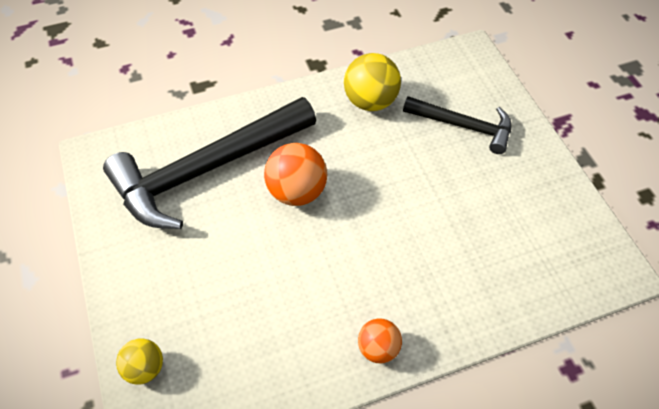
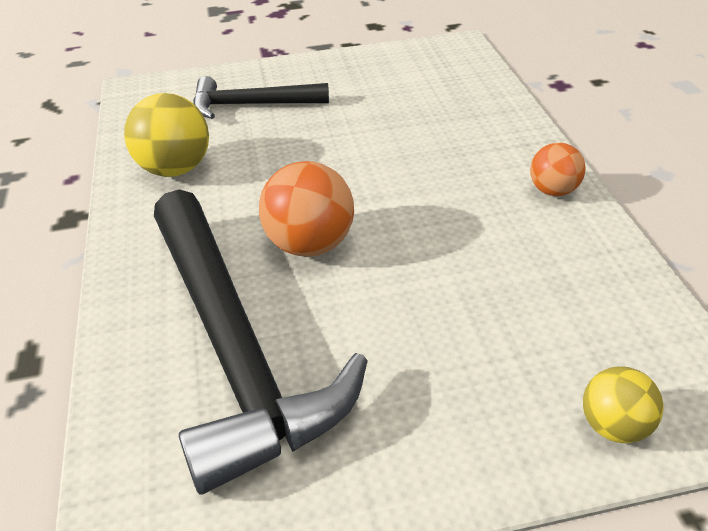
camera: 80 degrees left, 15 degrees down
black hammer [403,96,512,154] -> black hammer turned 120 degrees counterclockwise [193,76,329,119]

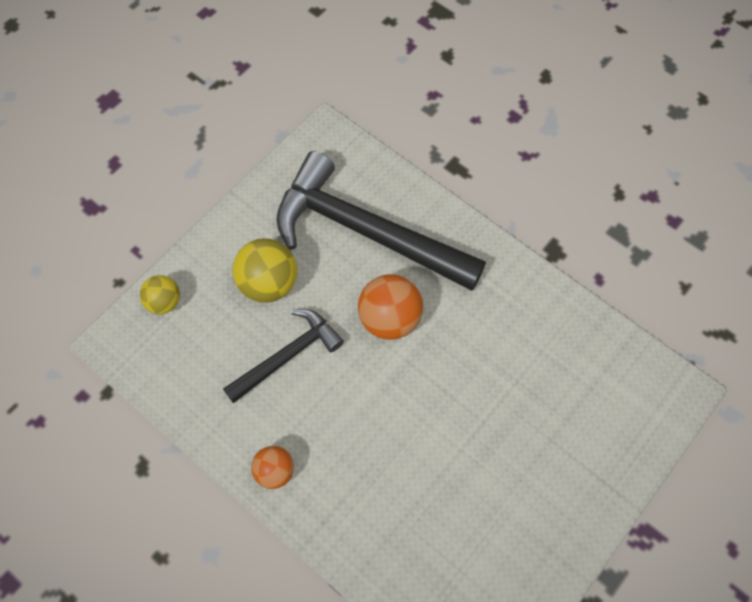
camera: 140 degrees right, 25 degrees up
yellow ball [124,93,209,177] -> yellow ball moved to [233,238,297,303]
black hammer [193,76,329,119] -> black hammer moved to [223,309,344,403]

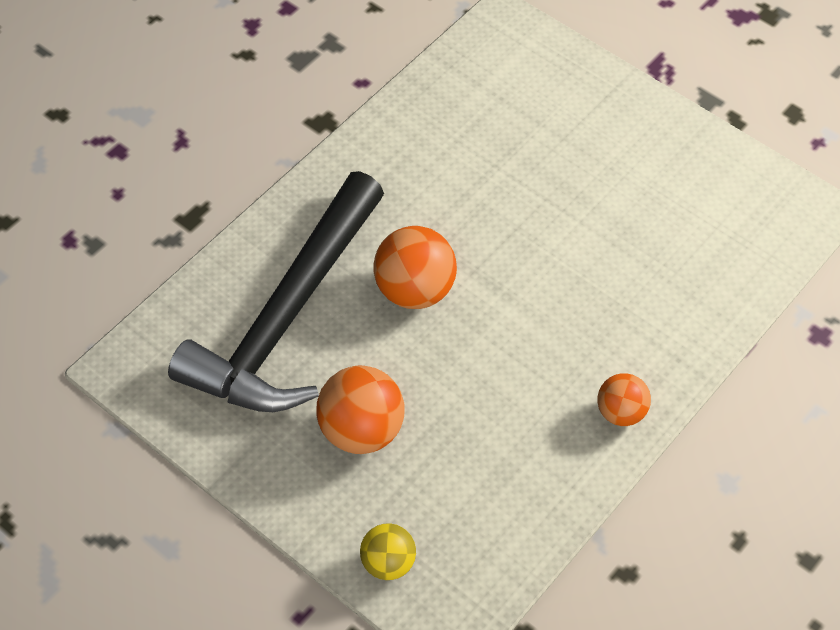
camera: 90 degrees left, 10 degrees down
black hammer [223,309,344,403] -> none
yellow ball [233,238,297,303] -> orange ball [317,365,405,454]

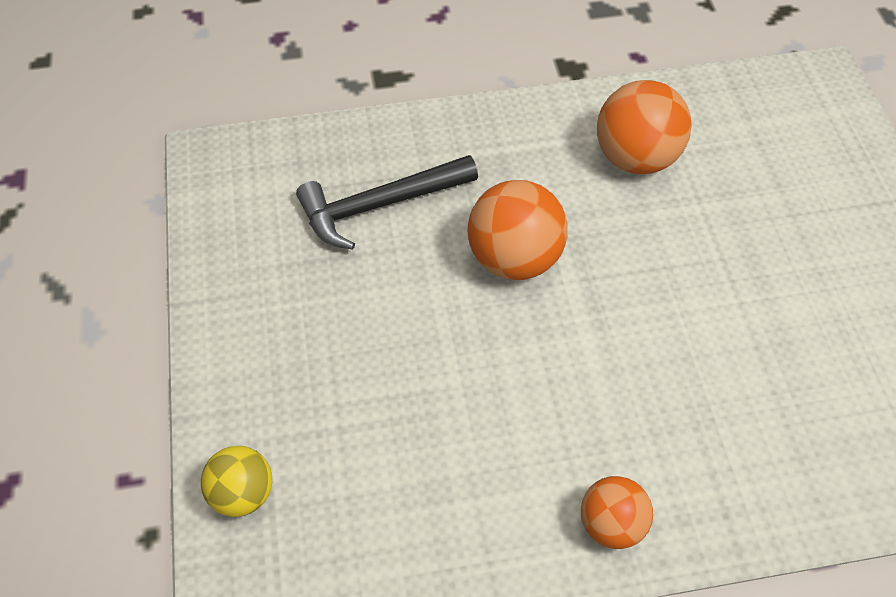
camera: 40 degrees right, 0 degrees up
black hammer [168,171,384,412] -> black hammer [296,155,478,250], size x0.54
orange ball [317,365,405,454] -> orange ball moved to [597,80,692,174]

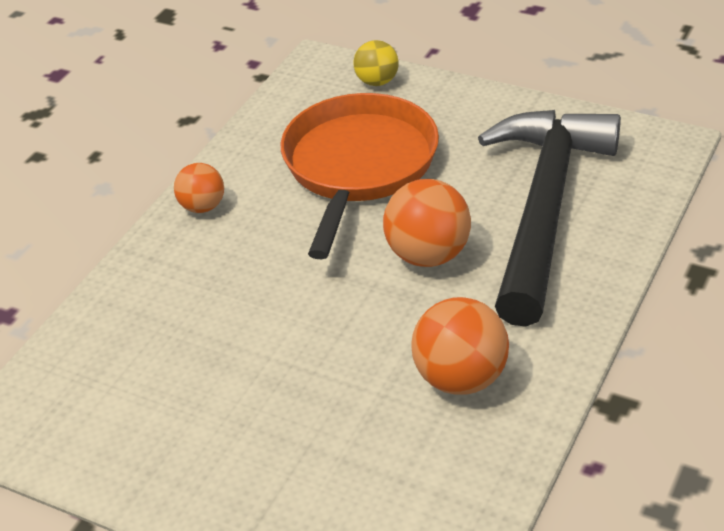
camera: 130 degrees right, 15 degrees down
black hammer [296,155,478,250] -> black hammer [478,110,621,327], size x1.84
none -> orange pan [281,93,439,260]

